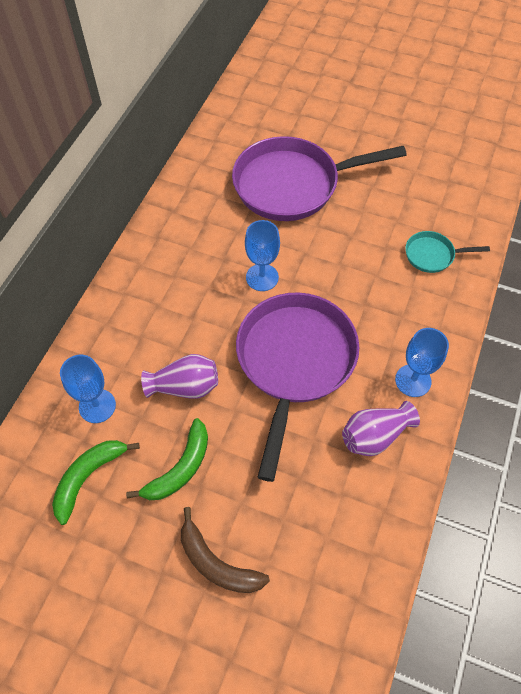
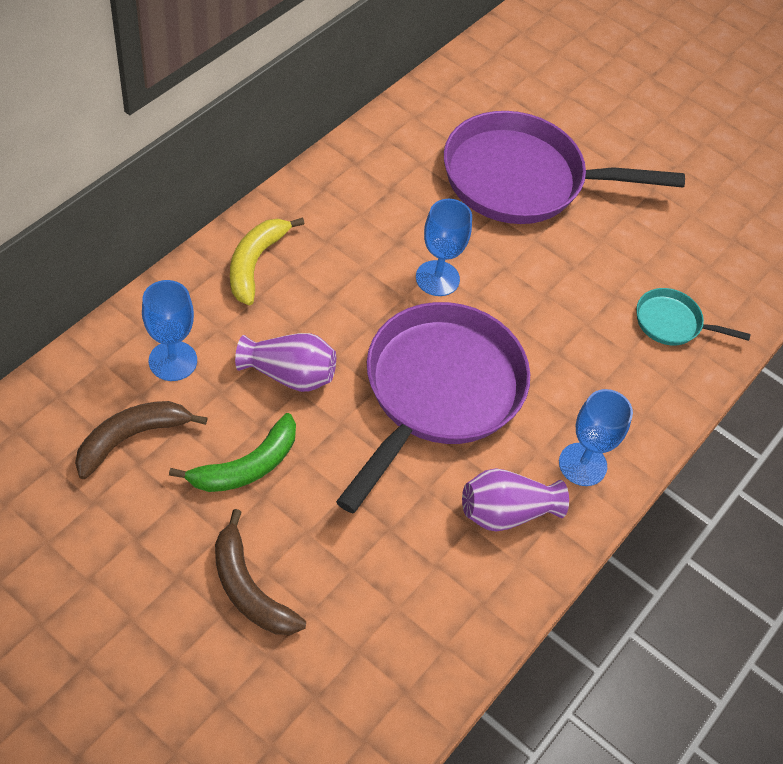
camera: 10 degrees right, 5 degrees down
green banana [52,440,140,525] -> brown banana [75,401,208,479]
none -> yellow banana [230,217,305,305]

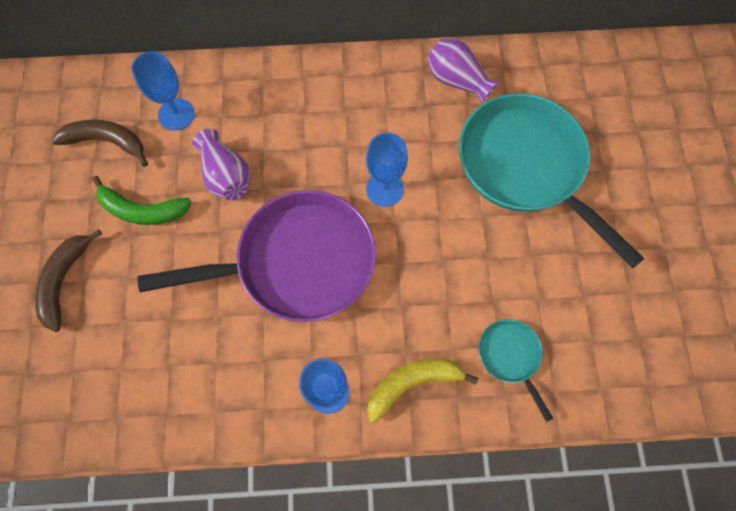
camera: 55 degrees right, 15 degrees up
yellow banana [230,217,305,305] -> yellow banana moved to [367,358,478,423]
purple pan [444,111,685,224] -> turquoise pan [459,93,645,269]
purple vase [462,468,569,531] -> purple vase moved to [427,39,499,104]

